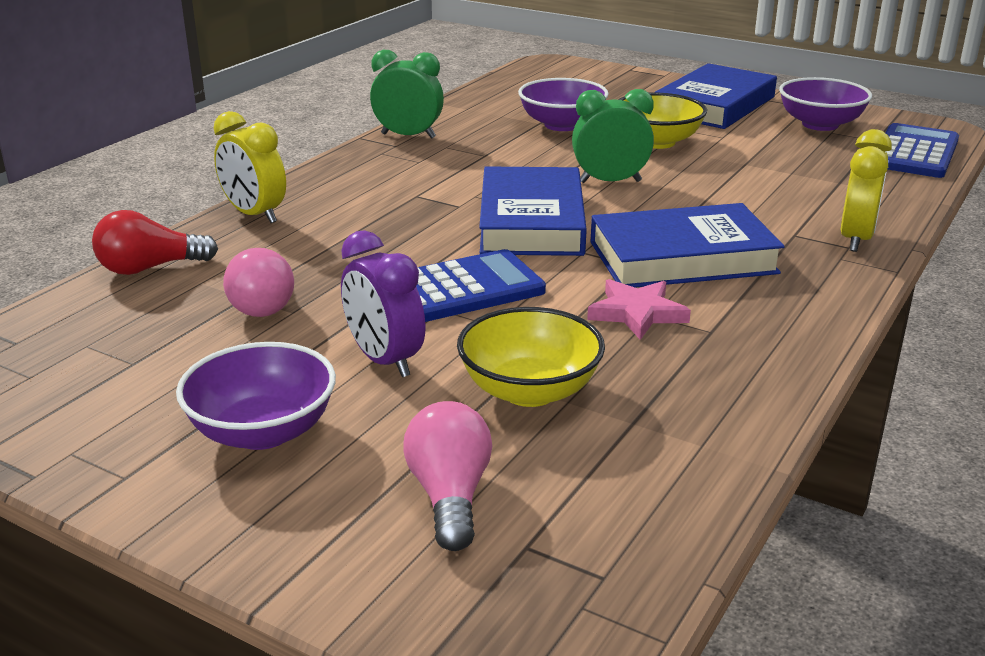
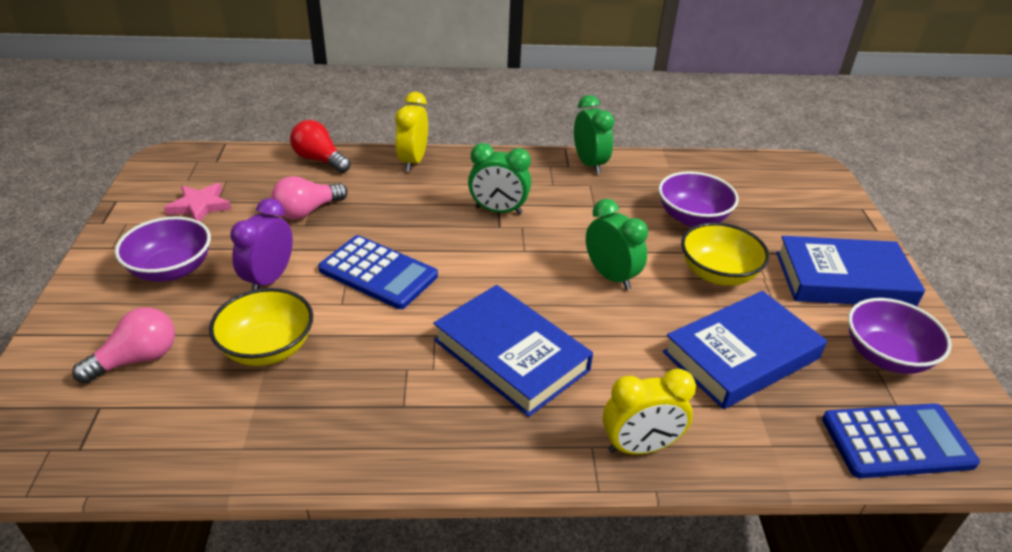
camera: 55 degrees right, 10 degrees up
blue book [479,166,587,256] -> blue book moved to [663,291,827,409]
pink star [587,279,691,340] -> pink star moved to [164,183,231,221]
none -> green clock [468,143,531,215]

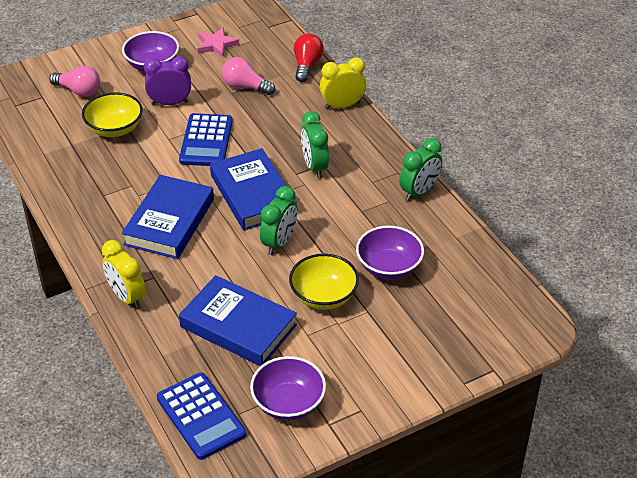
camera: 65 degrees right, 5 degrees up
blue book [776,236,925,307] -> blue book moved to [210,148,297,231]

